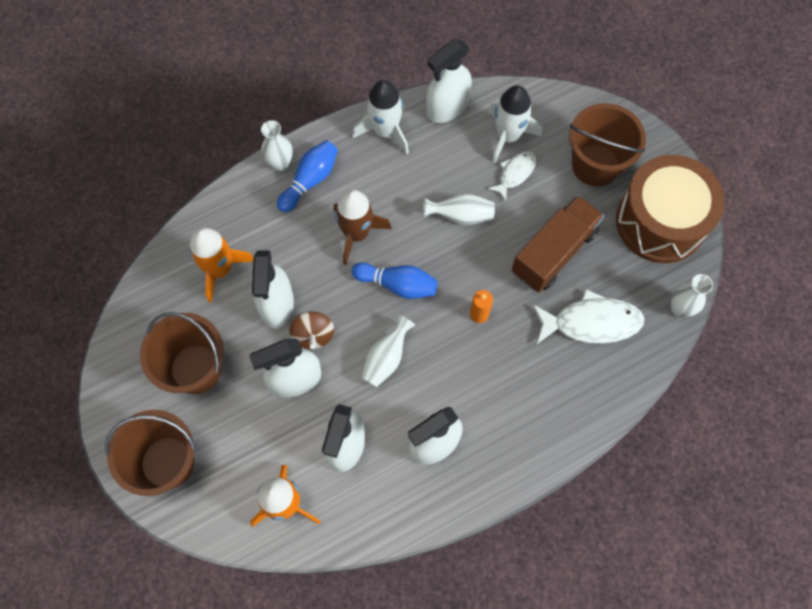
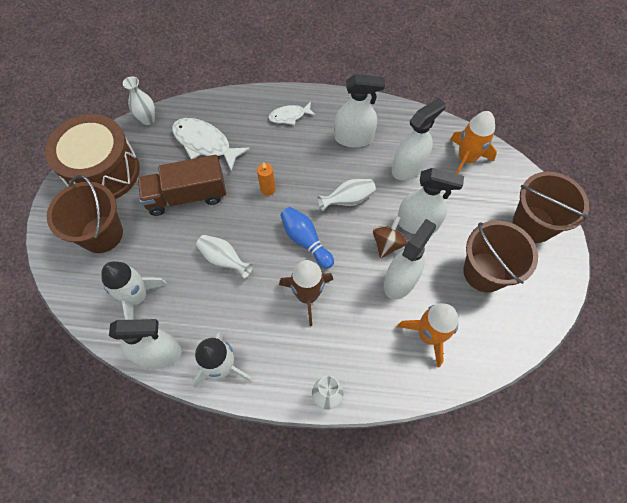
camera: 145 degrees left, 5 degrees down
blue bowling pin [277,140,338,212] -> none
white fish [487,151,536,201] -> white fish moved to [268,102,316,125]

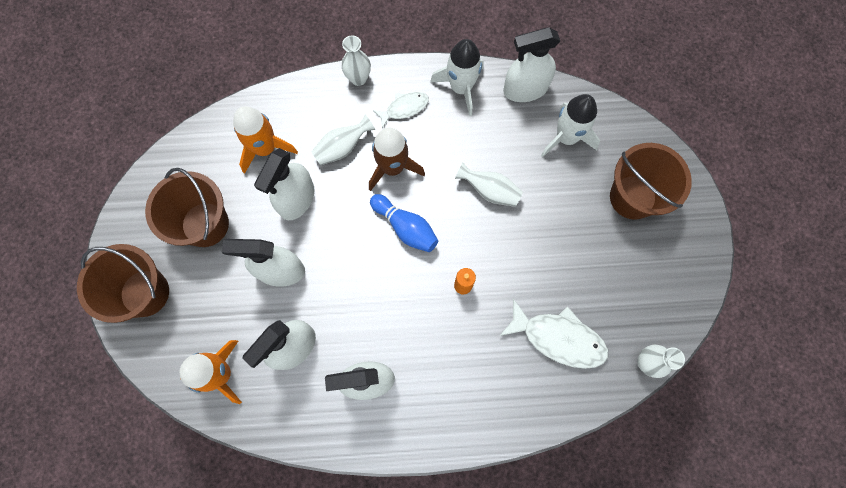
camera: 170 degrees right, 10 degrees up
brown drum [45,114,140,199] -> none
brown truck [137,155,226,216] -> none
white fish [268,102,316,125] -> white fish moved to [373,92,429,129]
white vase [317,179,376,211] -> white vase moved to [311,114,375,165]
brown spinning top [373,216,407,258] -> none

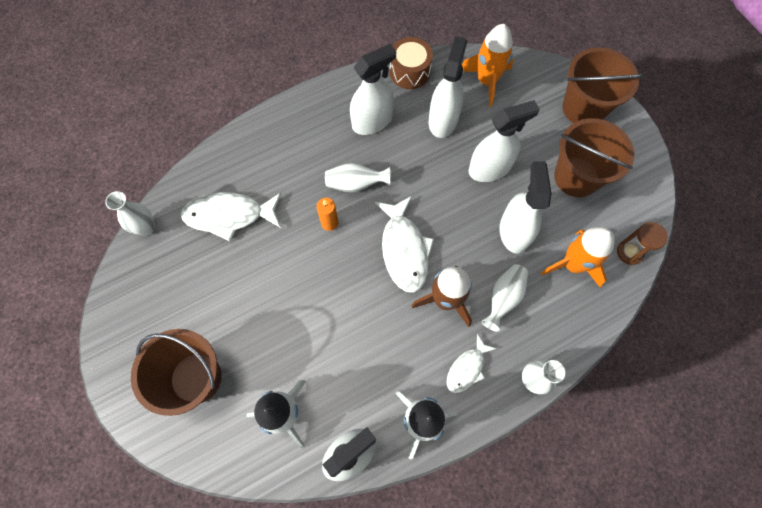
camera: 155 degrees right, 5 degrees down
blue bowling pin [370,194,438,252] -> white fish [375,196,434,293]
white vase [455,163,523,207] -> white vase moved to [325,163,391,192]
none -> brown drum [390,37,433,89]
none -> brown hourglass [617,222,668,265]

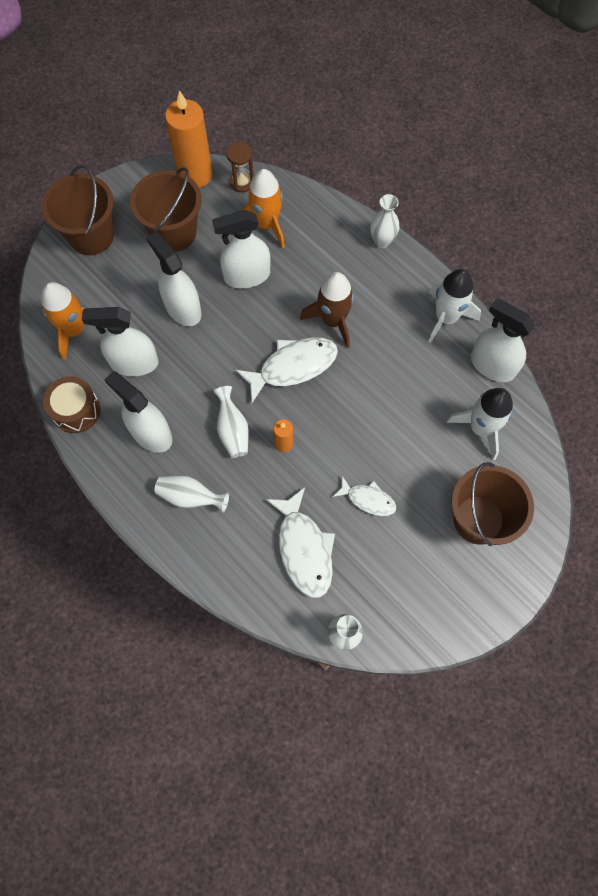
camera: 105 degrees left, 0 degrees up
white fish [447,334,497,393] -> white fish moved to [333,476,396,516]
white vase [481,264,528,332] -> white vase moved to [155,475,229,512]
none -> orange candle [165,90,213,188]

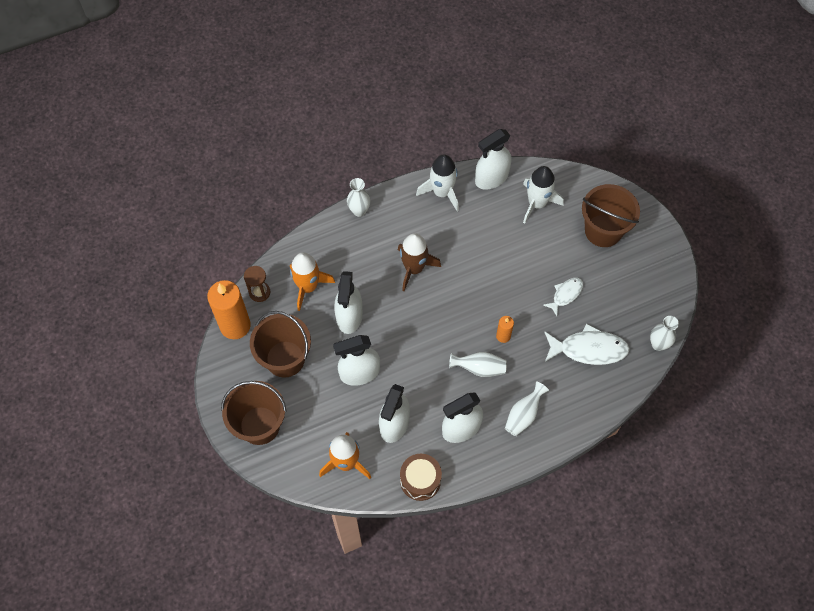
camera: 70 degrees left, 5 degrees down
white fish [235,338,338,403] -> none

